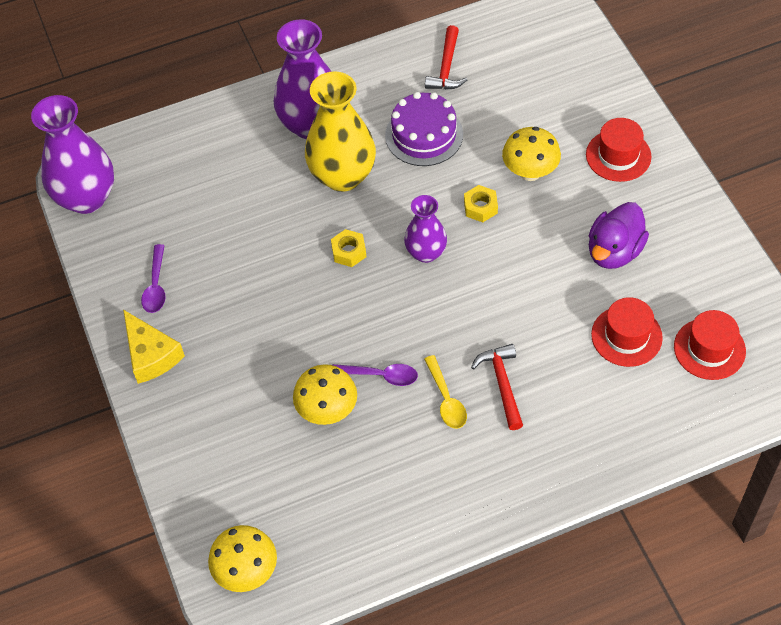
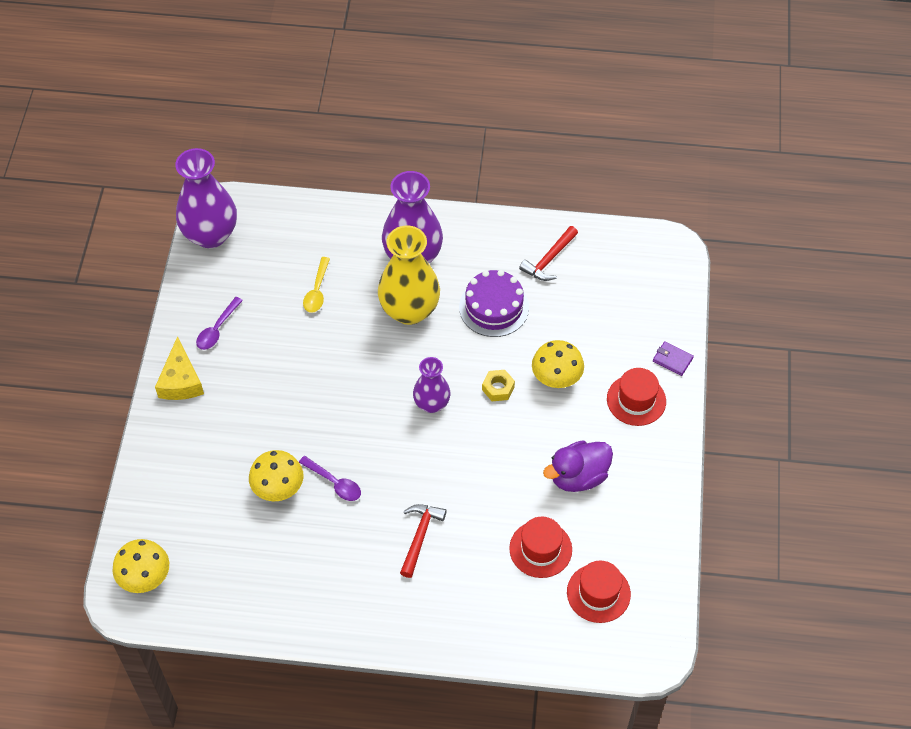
camera: 25 degrees right, 0 degrees up
yellow nut [331,229,366,267] -> none
yellow spoon [424,355,467,429] -> yellow spoon moved to [303,257,330,313]
none -> purple wallet [653,341,694,376]

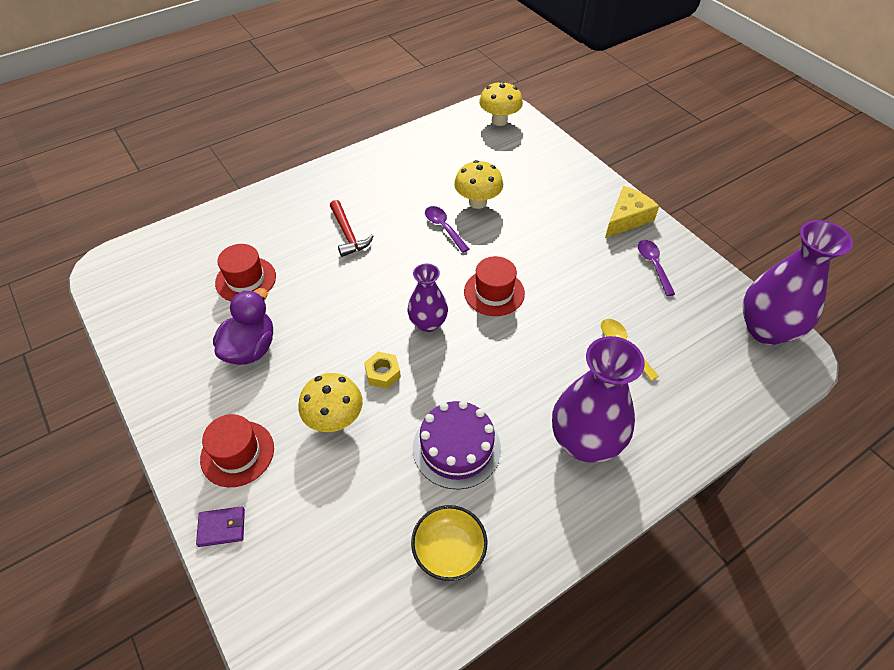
camera: 140 degrees right, 5 degrees down
yellow cheese [155,336,204,400] -> yellow cheese turned 90 degrees clockwise [605,186,659,238]
purple spoon [299,456,361,501] -> purple spoon turned 60 degrees clockwise [425,206,469,253]
yellow vase [378,226,440,325] -> none
red hammer [519,226,578,281] -> yellow bowl [411,505,487,581]
red hat [567,561,631,623] -> red hat moved to [464,256,525,316]

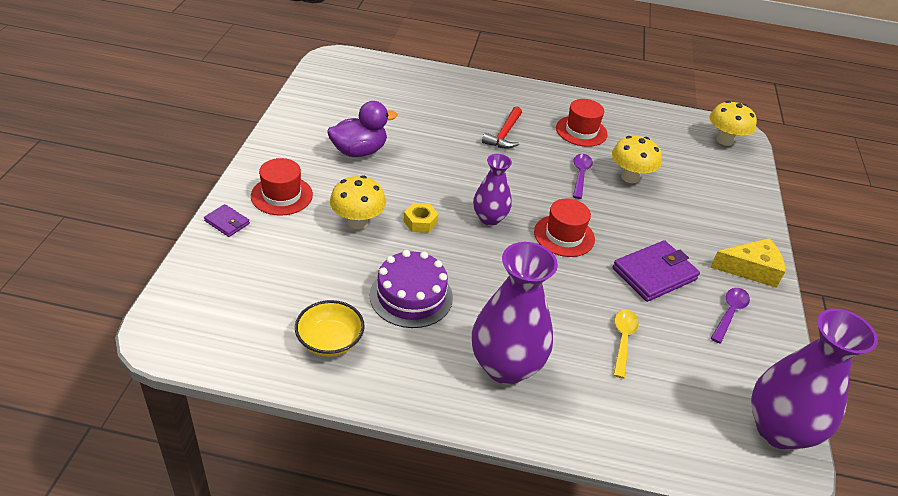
camera: 40 degrees right, 10 degrees down
red hat [215,244,276,301] -> red hat moved to [556,99,608,147]
none -> purple wallet [612,240,700,302]

